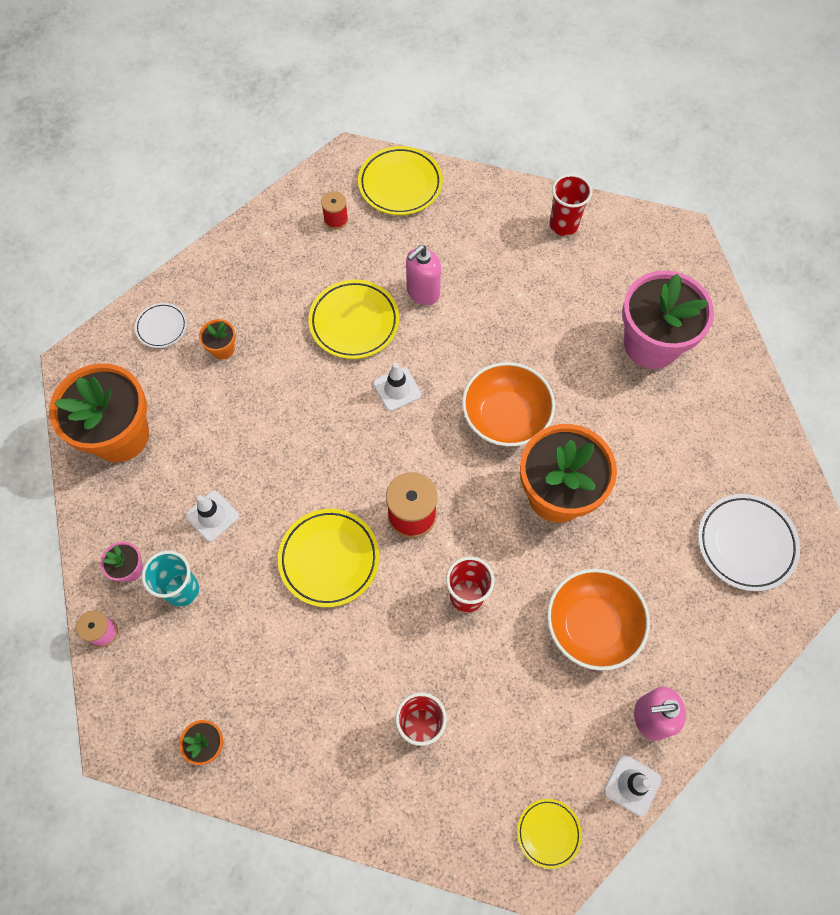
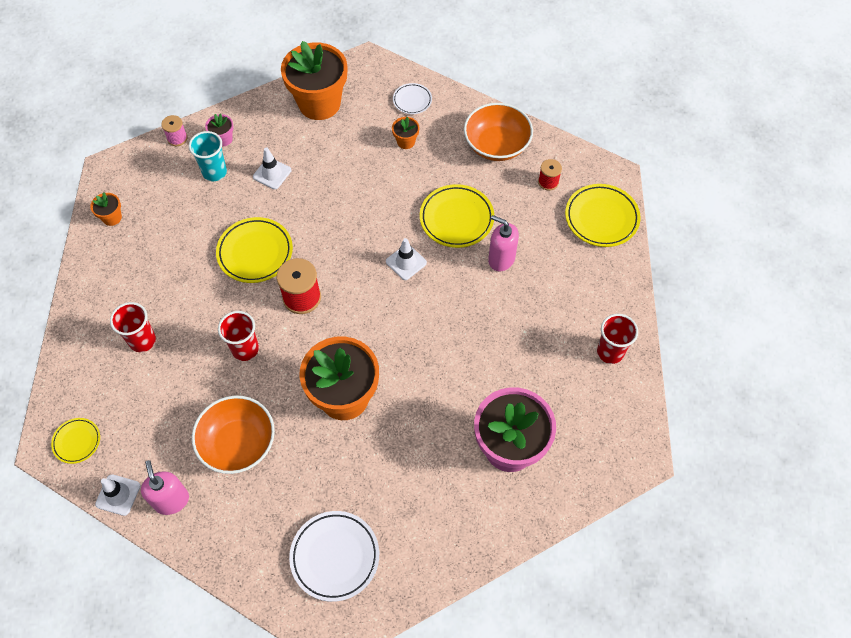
camera: 75 degrees right, 5 degrees down
orange bowl [462,362,555,446] -> orange bowl moved to [464,103,533,161]

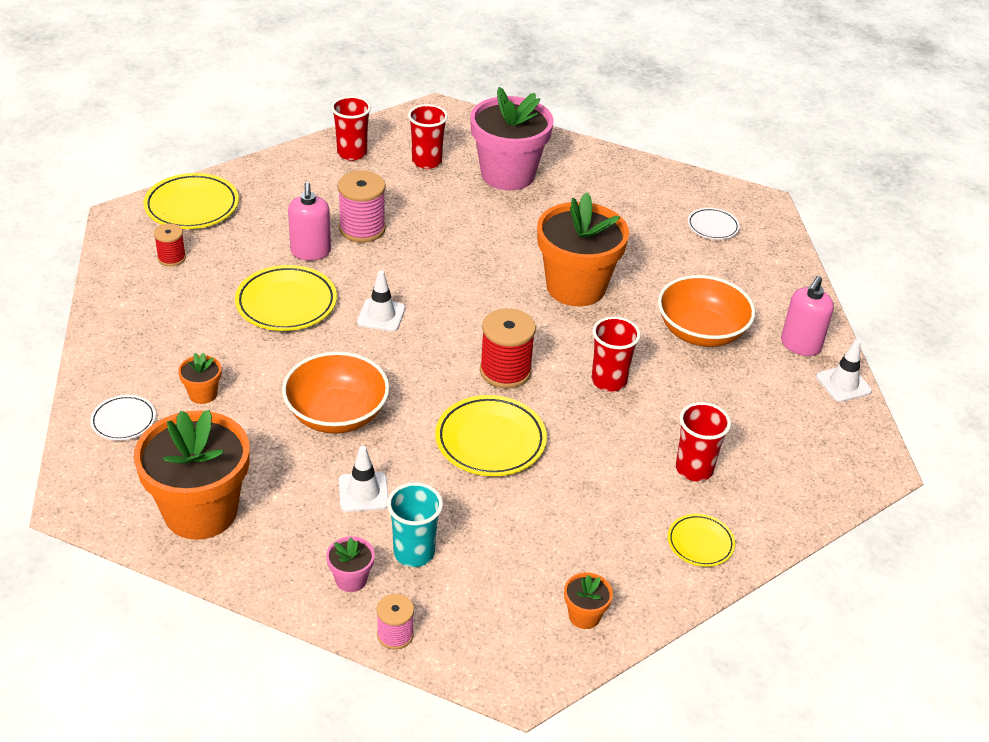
camera: 130 degrees left, 20 degrees down
yellow plate [51,418,100,464] -> yellow plate moved to [668,514,735,567]
white plate [289,511,379,602] -> white plate [688,208,740,240], size x0.57
orange bowl [464,103,533,161] -> orange bowl moved to [282,352,390,434]
none -> pink spool [338,171,386,243]
none -> red cup [408,104,448,169]

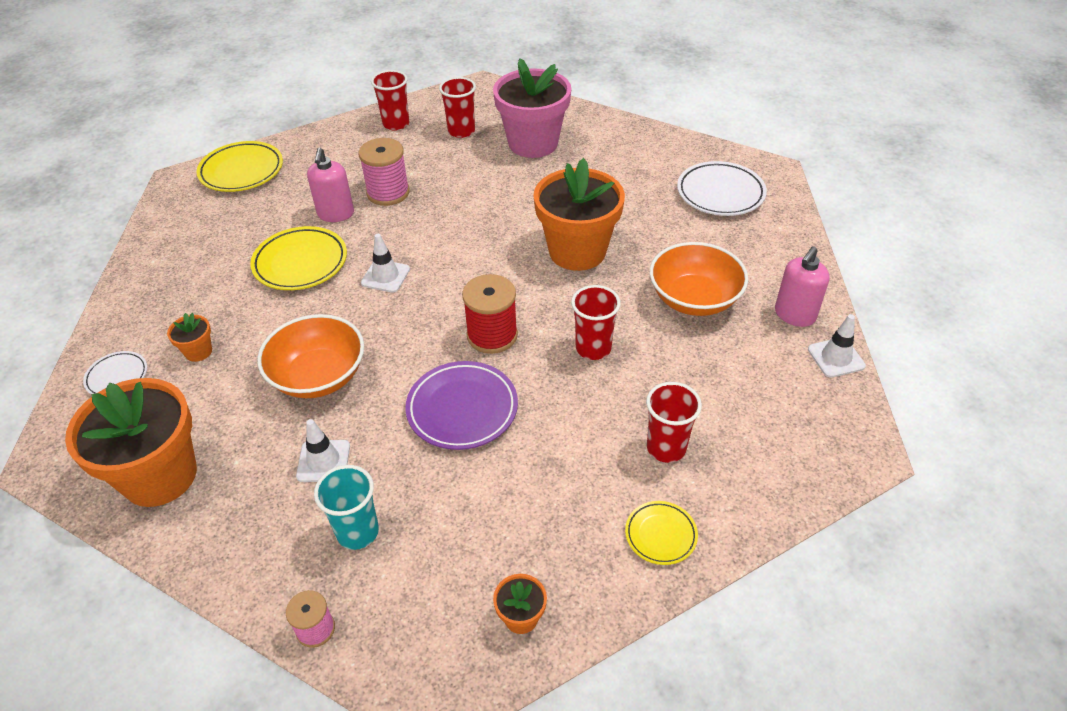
camera: 10 degrees right, 5 degrees up
red spool [154,224,186,266] -> none
pink flower pot [326,536,375,592] -> none
yellow plate [435,395,547,476] -> purple plate [405,361,518,450]
white plate [688,208,740,240] -> white plate [677,161,767,216], size x1.76

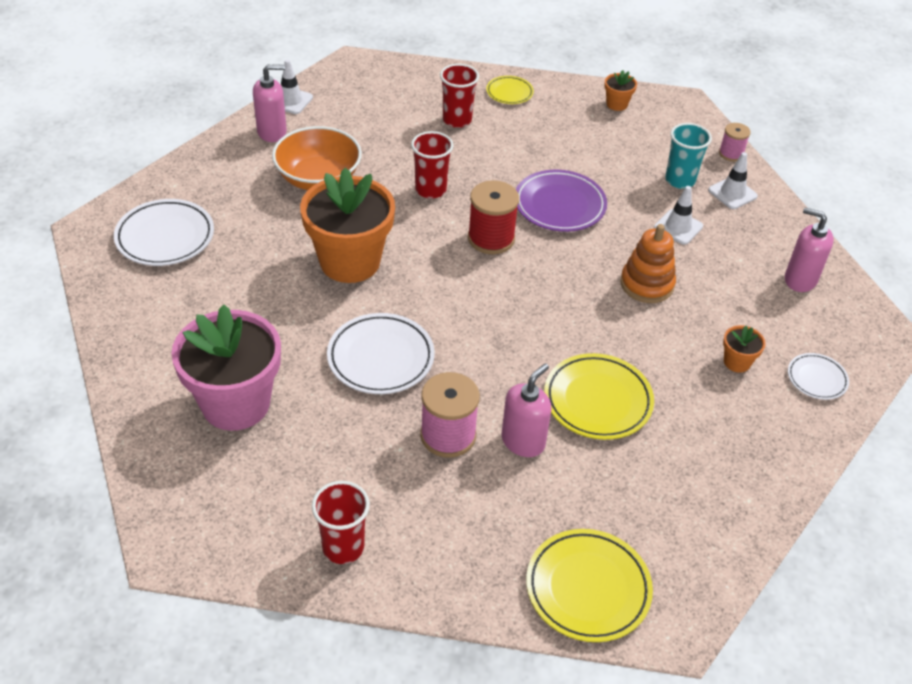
camera: 145 degrees left, 0 degrees up
orange flower pot [65,378,197,507] -> pink soap dispenser [785,208,834,292]
orange bowl [257,314,364,398] -> orange stacking toy [620,224,676,303]
white traffic cone [361,234,410,293] -> white traffic cone moved to [708,152,758,209]
red cup [439,77,476,138] -> none
none -> white plate [327,313,435,394]

